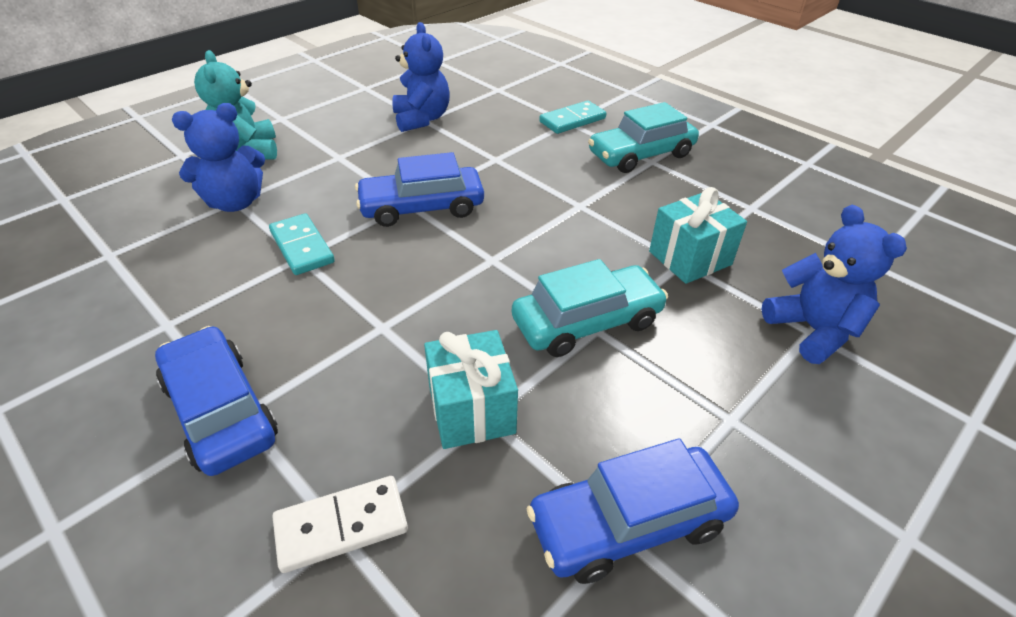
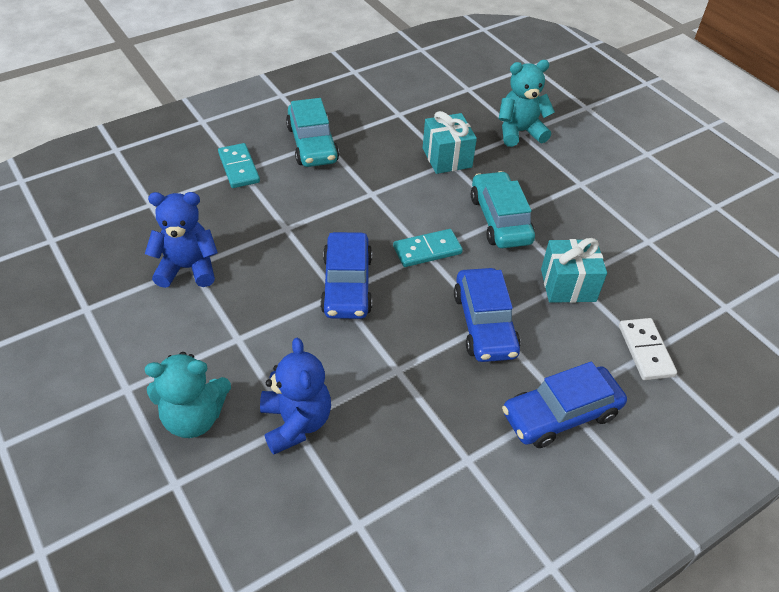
camera: 80 degrees left, 5 degrees up
turquoise domino [269,213,335,275] -> turquoise domino moved to [393,229,463,267]
blue car [527,438,739,584] -> blue car moved to [454,268,521,362]
blue teddy bear [761,205,907,364] -> turquoise teddy bear [499,60,555,147]

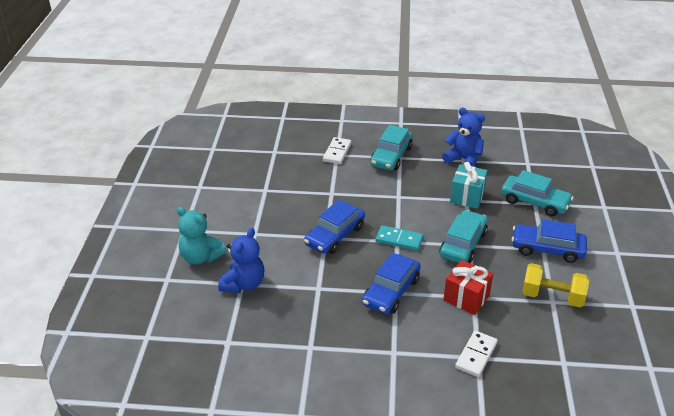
camera: 40 degrees right, 10 degrees down
blue teddy bear [145,192,218,288] -> blue teddy bear moved to [442,107,485,167]
turquoise domino [218,143,260,188] -> white domino [323,137,351,164]
turquoise teddy bear [499,60,555,147] -> turquoise car [501,170,573,217]
blue car [502,361,627,448] -> blue car moved to [512,219,587,263]
turquoise gift [541,238,607,303] -> red gift [443,260,493,315]
none -> yellow dumbbell [522,263,589,308]

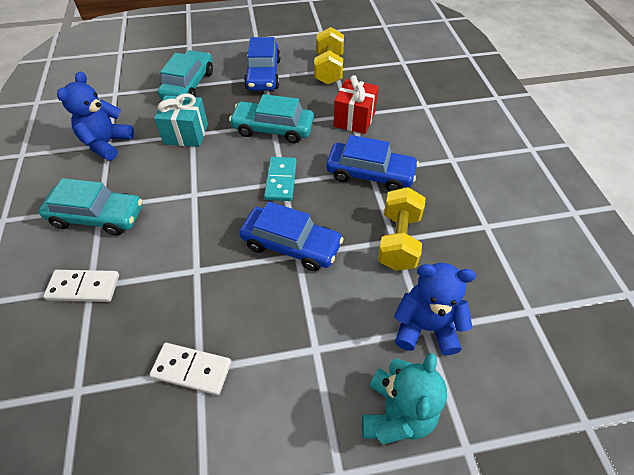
camera: 105 degrees left, 15 degrees up
white domino [455,331,498,377] -> white domino moved to [150,343,231,395]
none -> yellow dumbbell [378,187,425,271]

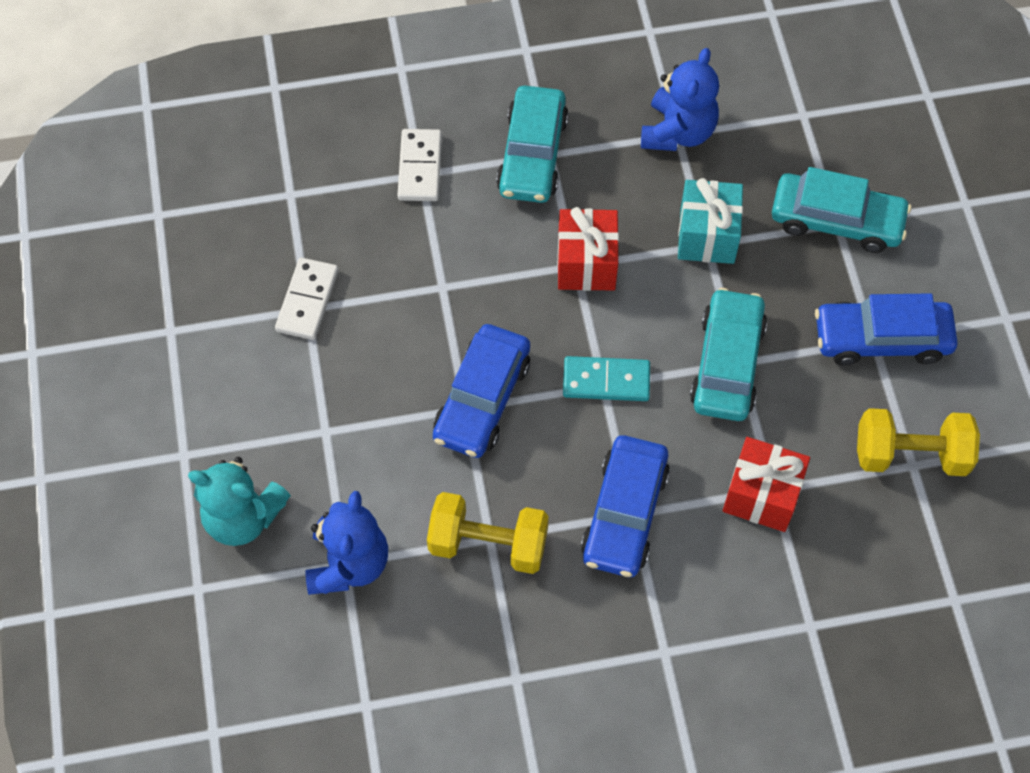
camera: 90 degrees right, 10 degrees up
blue teddy bear [57,71,134,161] -> blue teddy bear turned 90 degrees clockwise [641,48,719,151]
none -> red gift [557,207,619,291]

